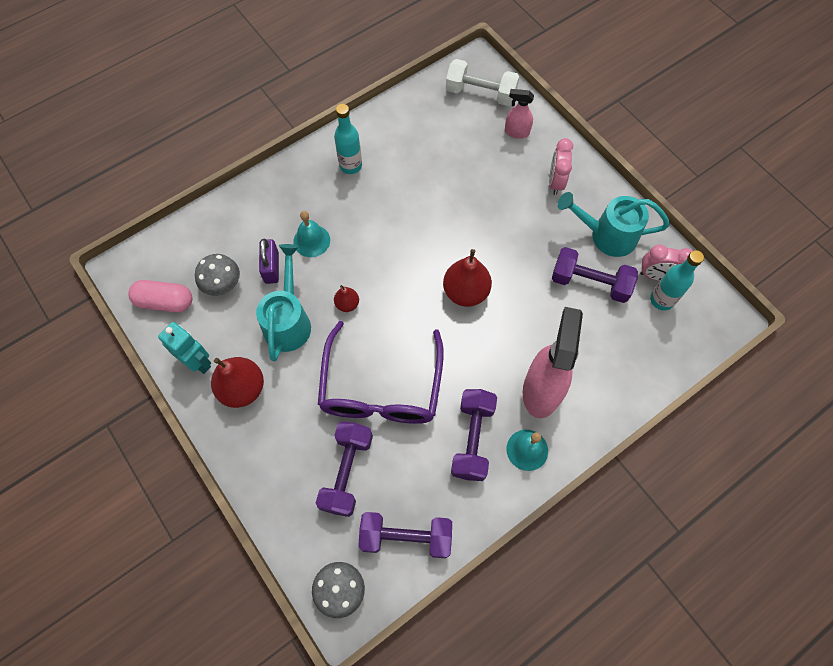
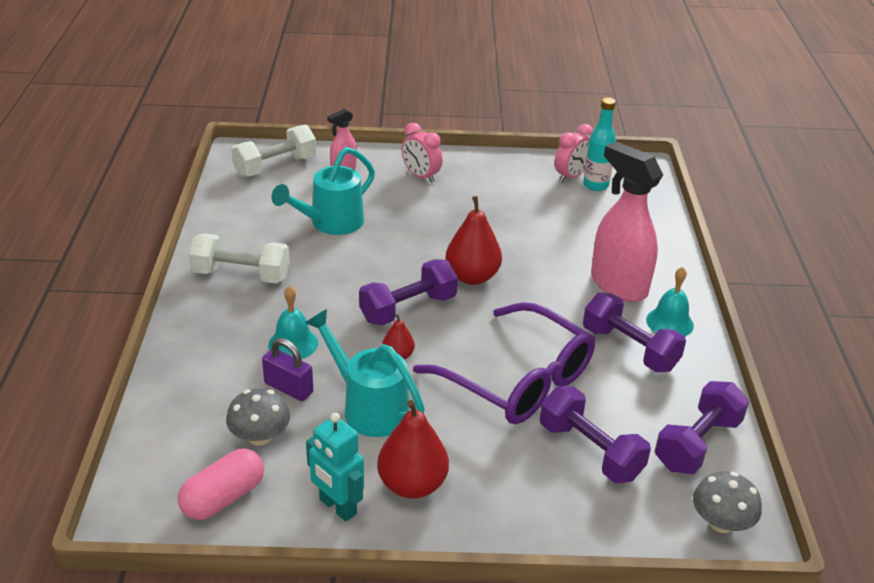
camera: 55 degrees left, 30 degrees down
turquoise robot [158,322,211,374] -> turquoise robot turned 120 degrees counterclockwise [306,413,364,521]
turquoise bottle [334,104,362,174] -> white dumbbell [189,233,290,283]
purple dumbbell [552,247,638,303] -> purple dumbbell moved to [359,259,458,326]
turquoise watering can [557,192,670,257] -> turquoise watering can moved to [271,147,375,235]

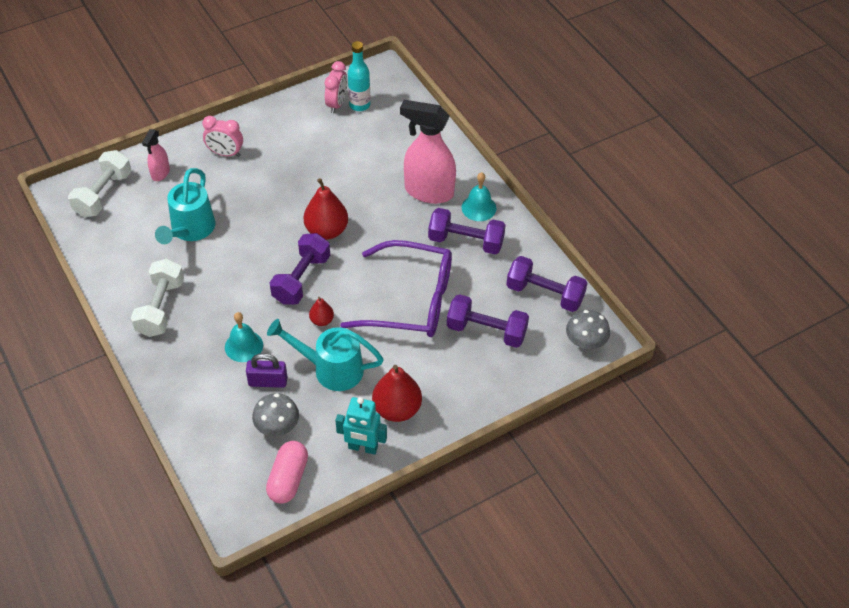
camera: 30 degrees left, 15 degrees up
white dumbbell [189,233,290,283] -> white dumbbell turned 60 degrees counterclockwise [131,259,184,337]
purple dumbbell [655,381,749,474] -> purple dumbbell turned 75 degrees counterclockwise [506,256,587,312]

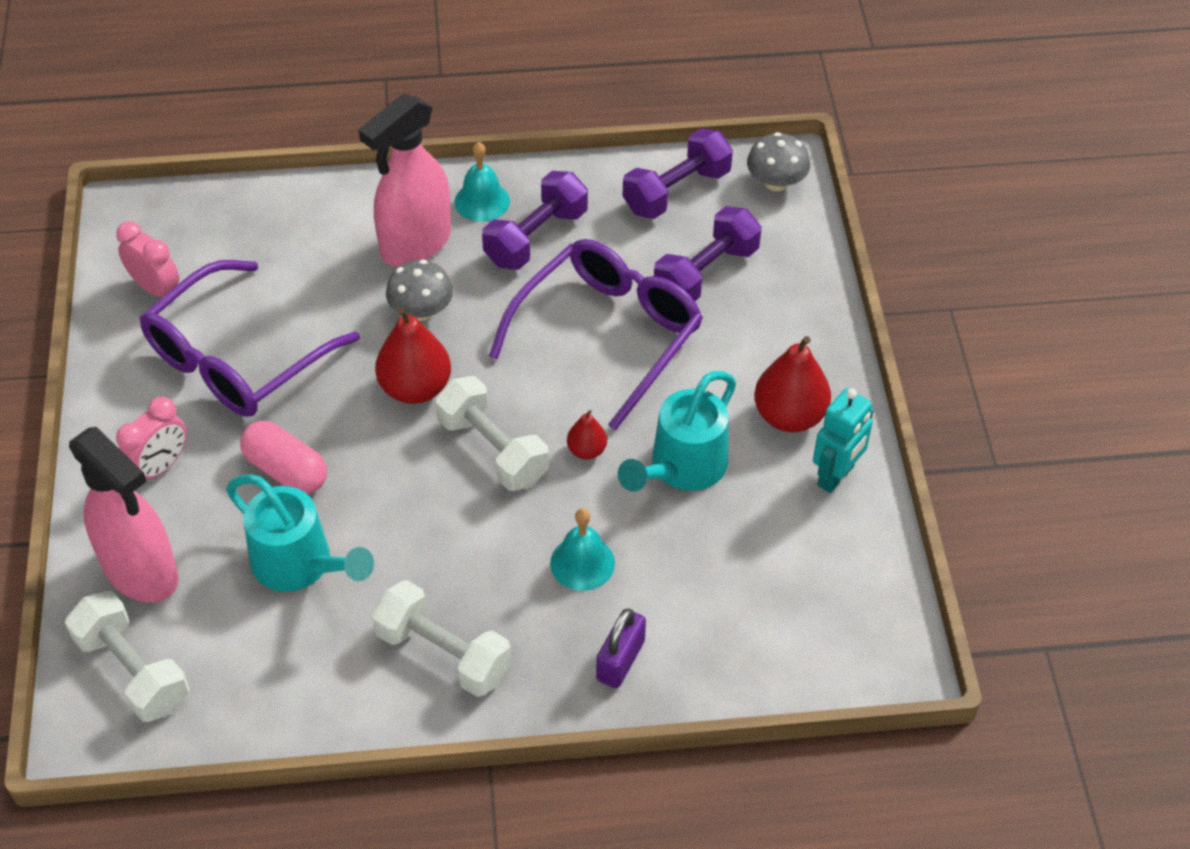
camera: 65 degrees left, 0 degrees up
pink spray bottle [142,129,170,181] -> pink spray bottle [69,427,179,602], size x1.99
purple padlock [246,353,287,388] -> purple padlock moved to [596,609,646,688]
grey mushroom [252,393,299,436] -> grey mushroom moved to [386,259,453,321]
pink capsule [266,441,308,504] -> pink capsule moved to [240,421,327,494]
purple dumbbell [270,233,330,305] -> white dumbbell [435,376,549,491]
turquoise bottle [348,41,370,111] -> none
none -> purple glasses [140,260,360,417]

